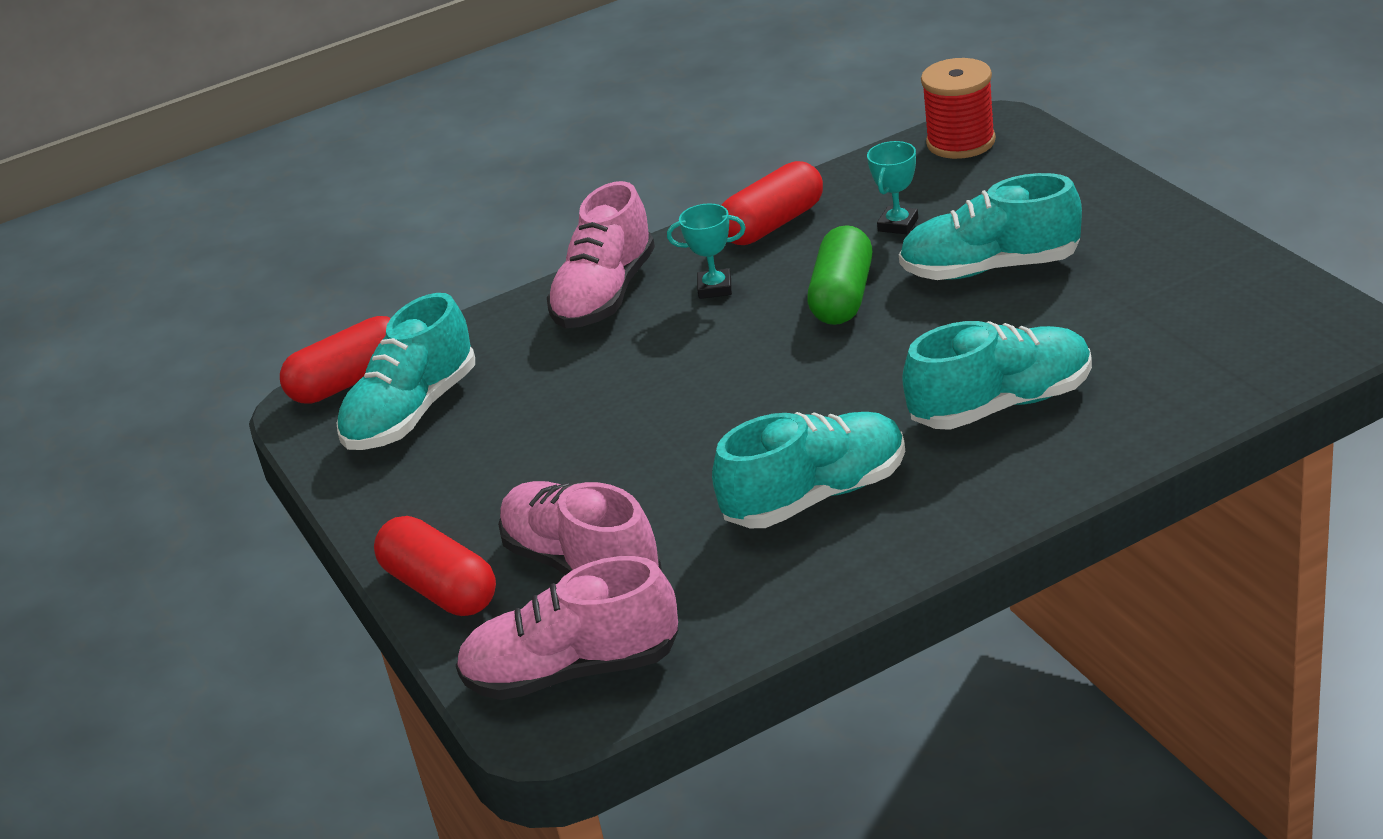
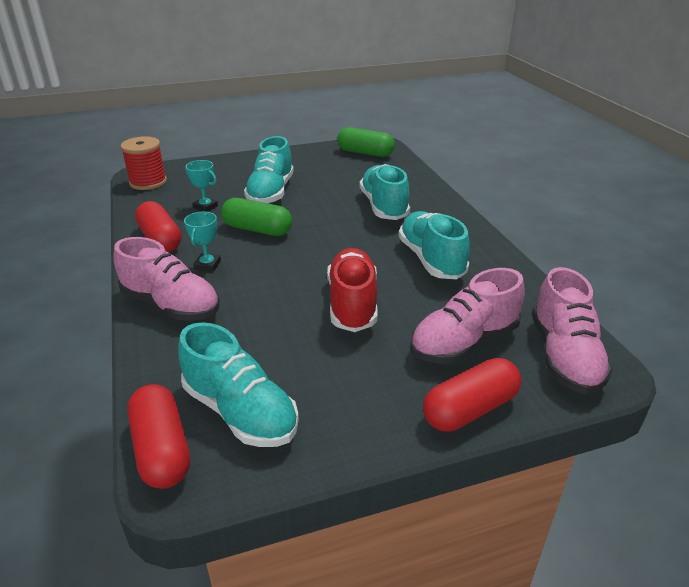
camera: 85 degrees left, 0 degrees up
none -> red shoe [327,248,377,332]
none -> green capsule [337,127,395,157]

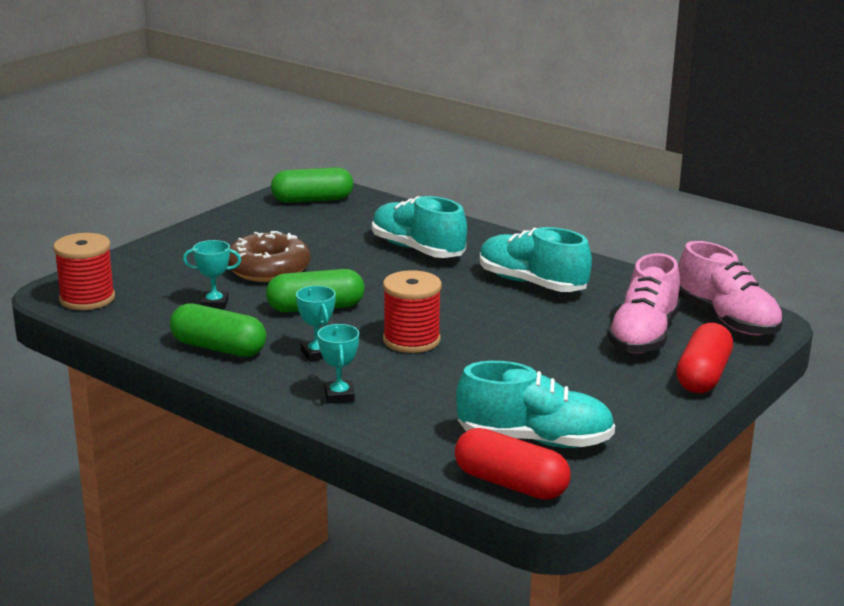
camera: 35 degrees left, 10 degrees down
pink shoe [113,237,219,321] -> turquoise trophy [317,324,359,403]
red capsule [135,201,181,252] -> green capsule [170,303,266,357]
turquoise shoe [244,136,294,204] -> brown donut [228,231,310,282]
red shoe [327,248,377,332] -> none
none -> red spool [383,270,442,353]

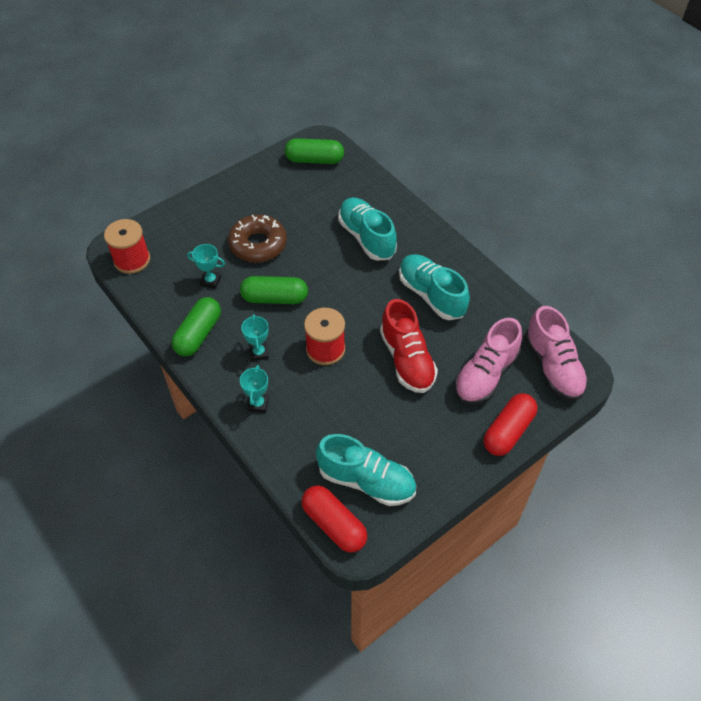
camera: 15 degrees right, 30 degrees up
green capsule [170,303,266,357] -> green capsule turned 75 degrees clockwise [171,297,221,356]
none -> red shoe [380,299,438,393]

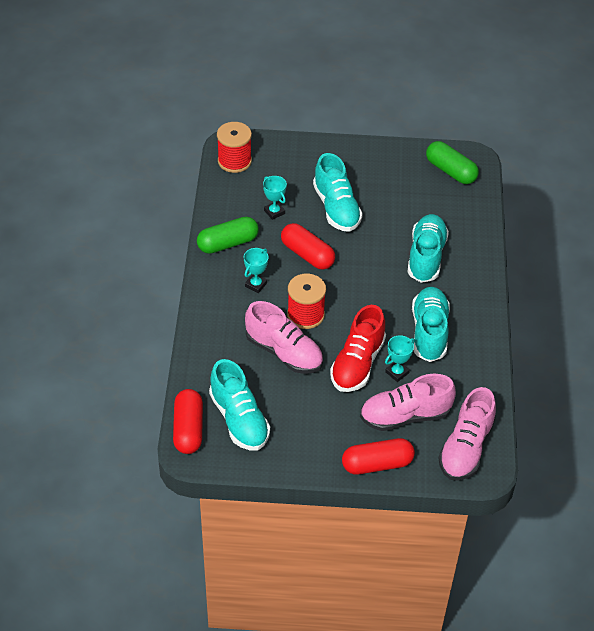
camera: 40 degrees right, 5 degrees down
brown donut [228,215,287,263] -> turquoise shoe [313,153,363,232]
green capsule [240,276,308,304] -> red capsule [281,223,335,270]
turquoise trophy [240,365,269,413] -> turquoise trophy moved to [385,335,415,382]
none -> pink shoe [245,301,323,374]

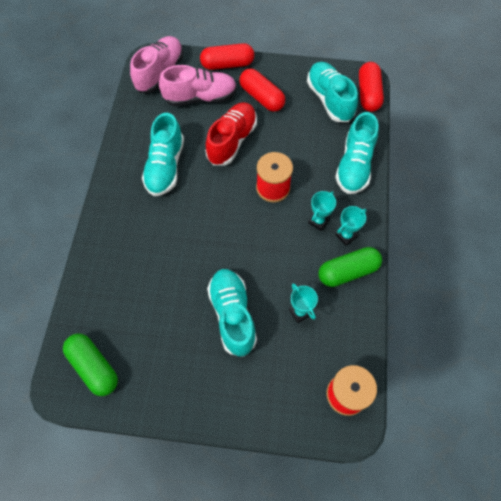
camera: 175 degrees left, 15 degrees up
pink shoe [245,301,323,374] -> none
red capsule [281,223,335,270] -> red capsule moved to [240,69,285,112]
turquoise trophy [385,335,415,382] -> turquoise trophy moved to [335,206,367,246]
turquoise shoe [407,214,449,283] -> turquoise shoe moved to [335,112,379,194]

